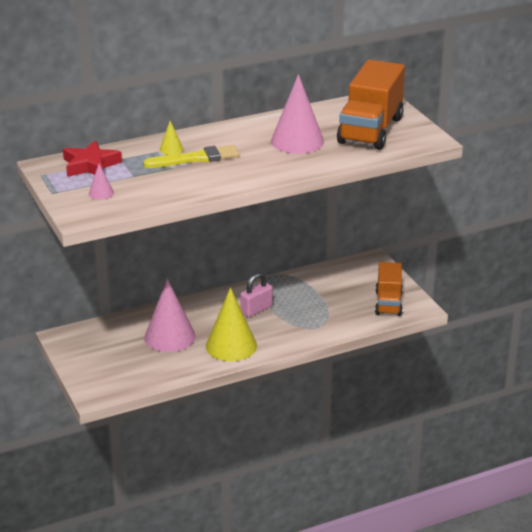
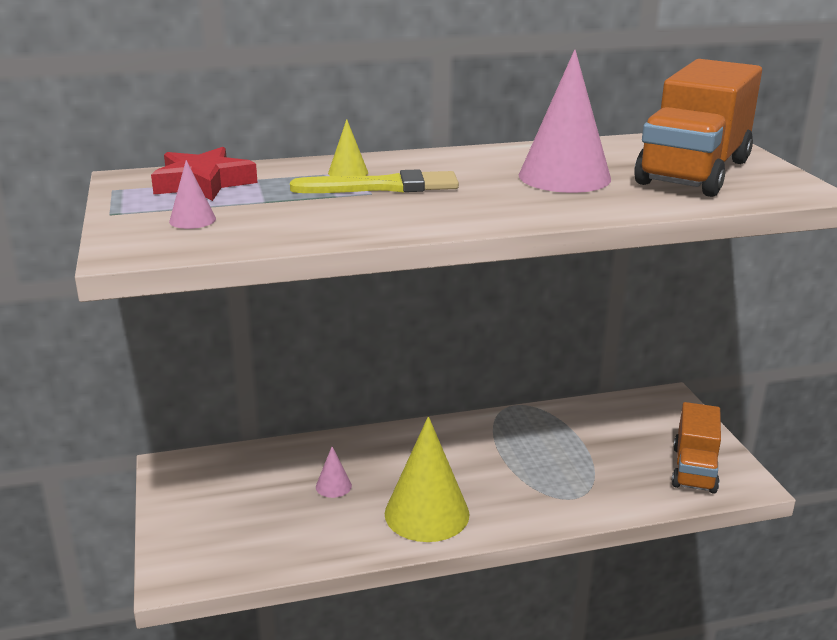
camera: 10 degrees right, 5 degrees down
pink cone [145,279,195,352] -> pink cone [316,446,352,498], size x0.44
pink padlock [240,272,273,317] -> none

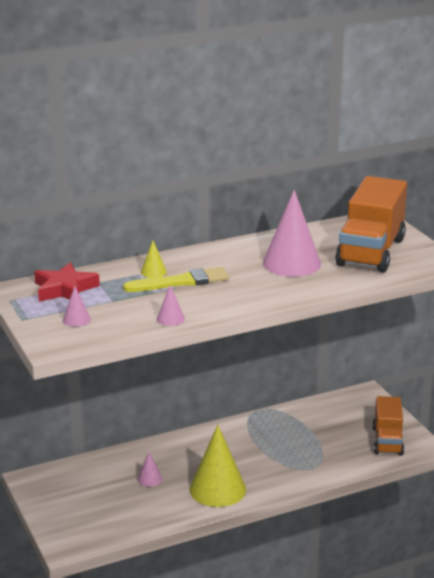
camera: 10 degrees left, 0 degrees up
none -> pink cone [157,285,185,326]

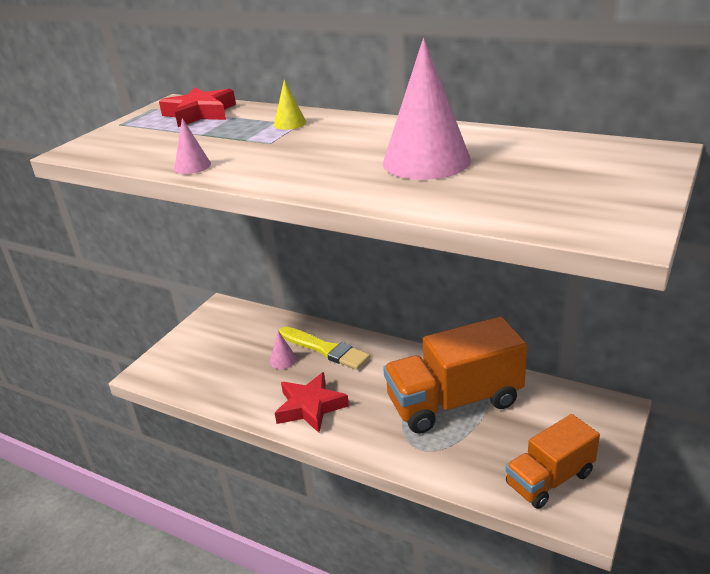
camera: 55 degrees right, 5 degrees up
pink cone [63,286,91,327] -> none
yellow brush [123,267,229,292] -> yellow brush moved to [279,326,370,370]
yellow cone [189,425,246,507] -> red star [275,372,349,433]
orange truck [335,176,407,273] -> orange truck moved to [383,316,527,434]

